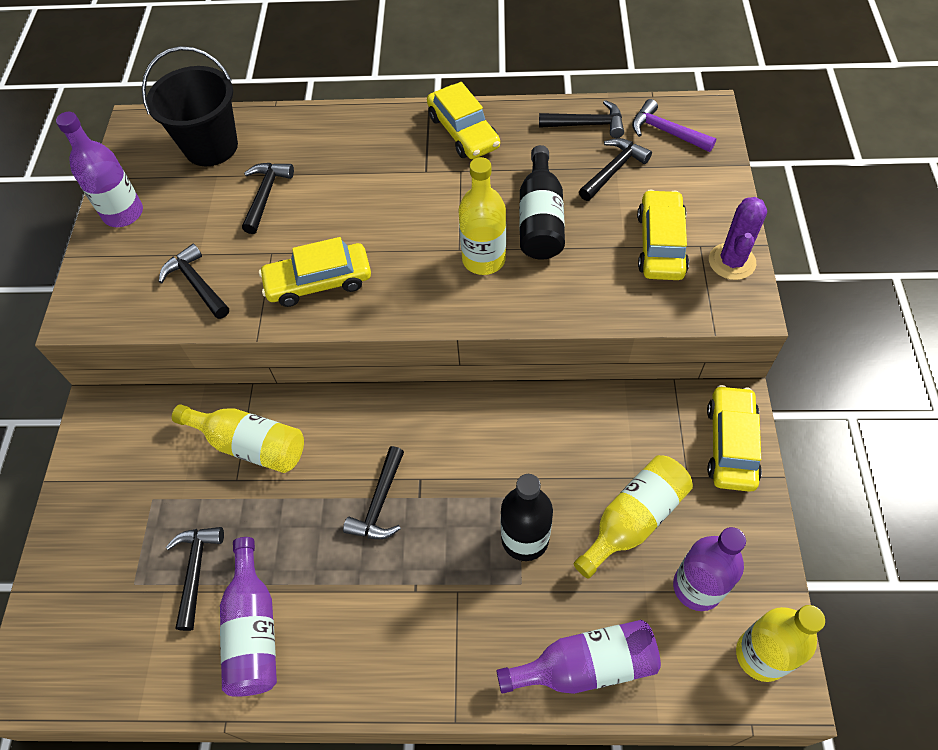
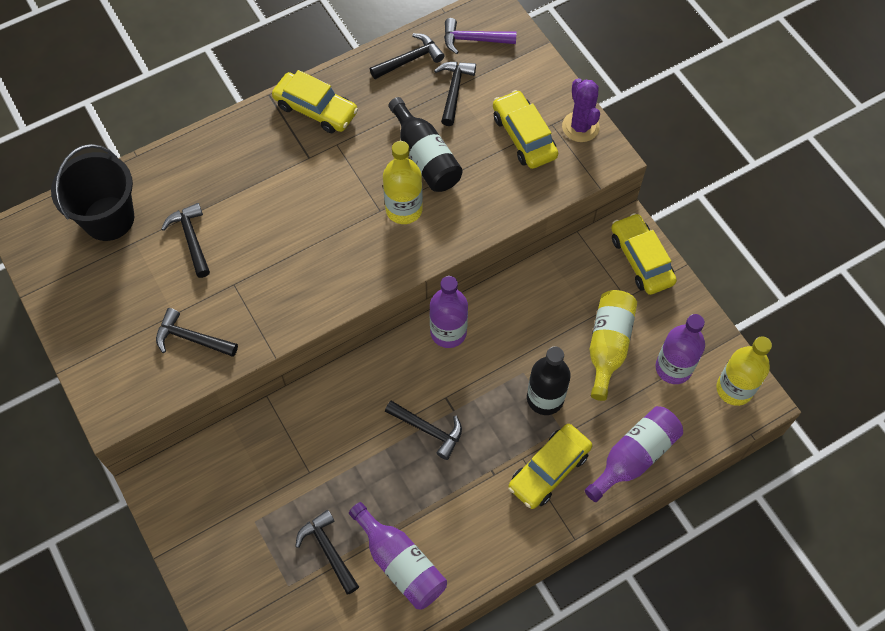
camera: 35 degrees left, 5 degrees up
purple bottle [56,112,143,227] -> purple bottle moved to [430,276,468,348]
yellow bottle [172,404,304,473] -> none
yellow car [259,237,371,307] -> yellow car moved to [508,424,592,509]
black hammer [343,446,404,539] -> black hammer turned 45 degrees counterclockwise [385,401,462,460]

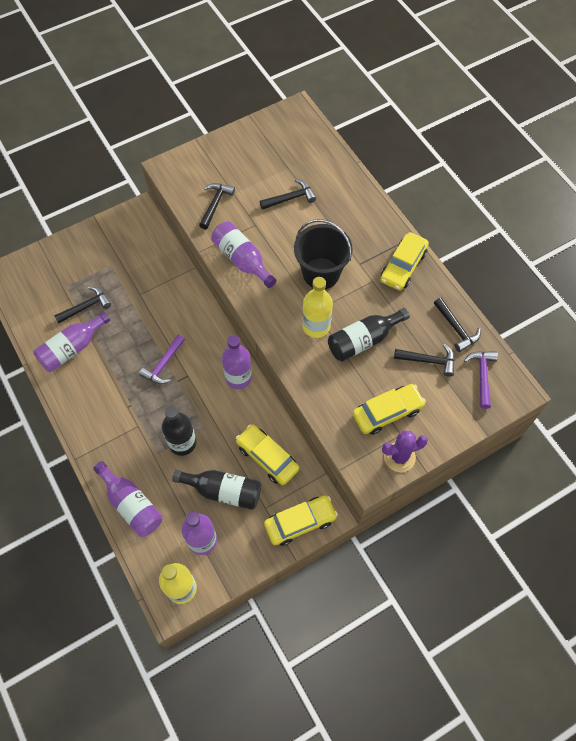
camera: 90 degrees right, 0 degrees up
black bucket [51,144,134,241] -> black bucket moved to [294,219,353,289]
black hammer [385,401,462,460] -> purple hammer [139,335,185,384]
yellow car [508,424,592,509] -> yellow car moved to [236,424,299,485]
yellow bottle [590,290,637,401] -> black bottle [172,470,261,510]
none -> purple bottle [211,221,276,288]

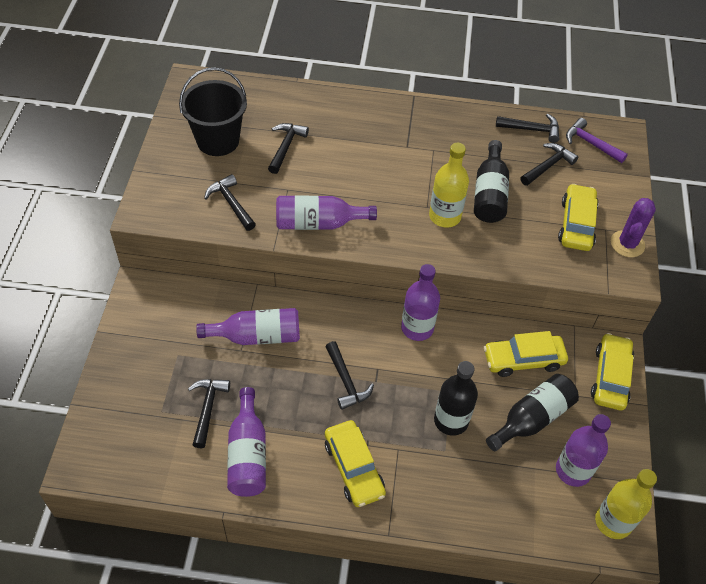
camera: 55 degrees left, 10 degrees down
purple bottle [93,461,162,537] -> purple bottle moved to [196,308,300,345]
purple hammer [139,335,185,384] -> black hammer [326,341,374,410]
black bucket [294,219,353,289] -> black bucket moved to [179,67,247,156]
yellow car [380,232,429,291] -> yellow car moved to [325,420,386,507]

